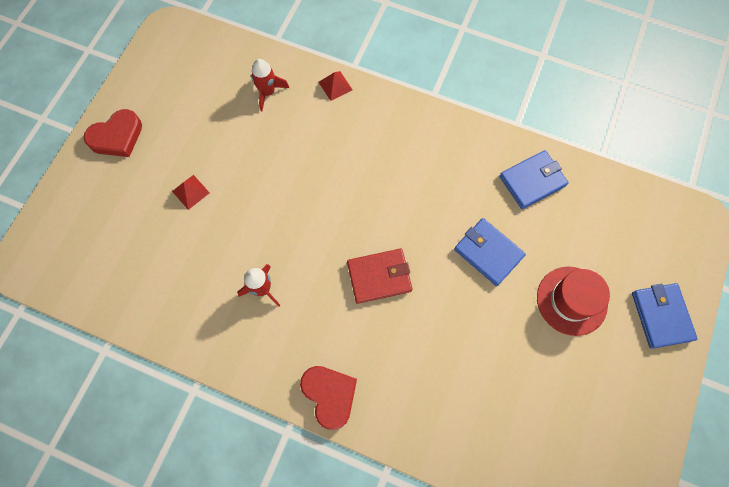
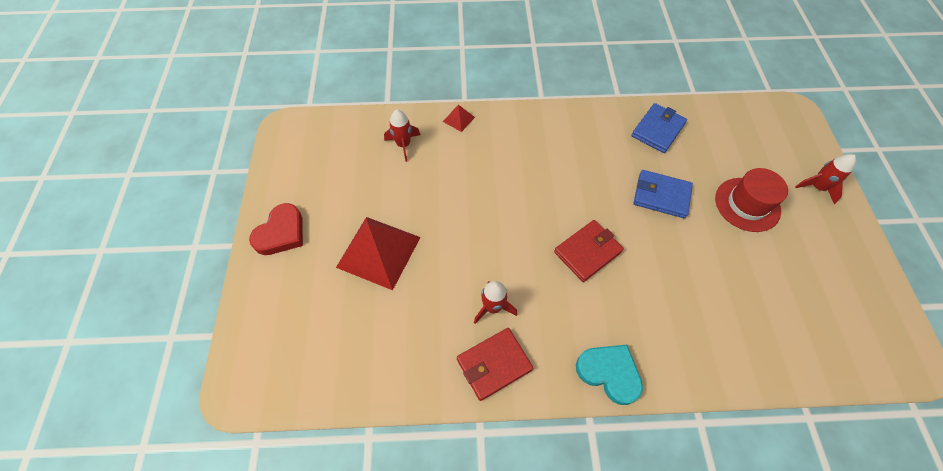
camera: 25 degrees left, 10 degrees down
red pyramid [172,175,210,210] -> red pyramid [336,217,421,290], size x2.29
red heart [300,366,357,430] -> turquoise heart [576,345,643,405]
blue wallet [632,283,698,349] -> red rocket [795,154,856,204]
none -> red wallet [457,328,533,401]

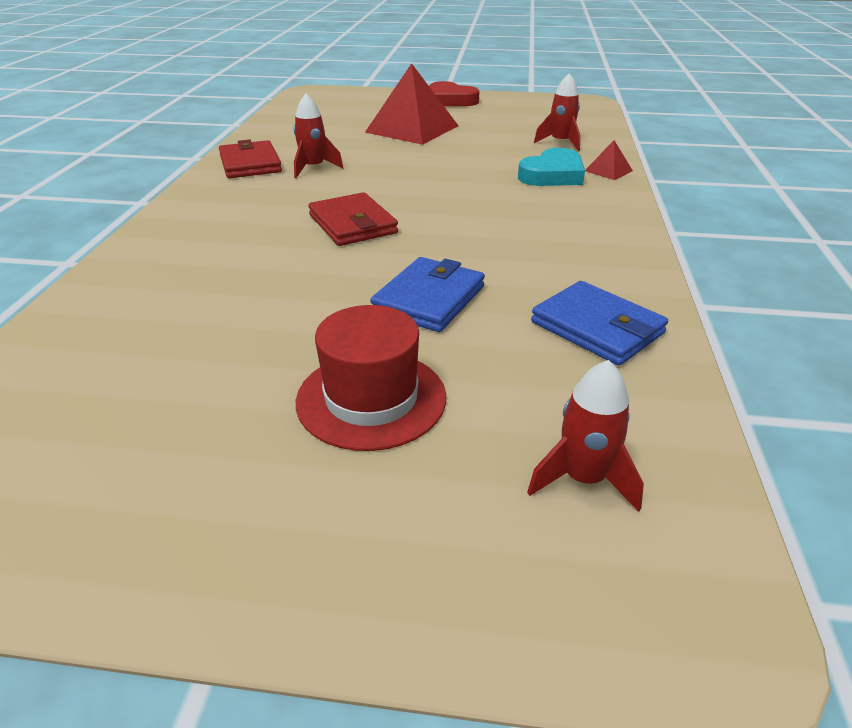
camera: 100 degrees right, 25 degrees down
turquoise heart [576,345,643,405] -> turquoise heart moved to [518,148,585,186]
red rocket [795,154,856,204] -> red rocket moved to [527,360,644,512]

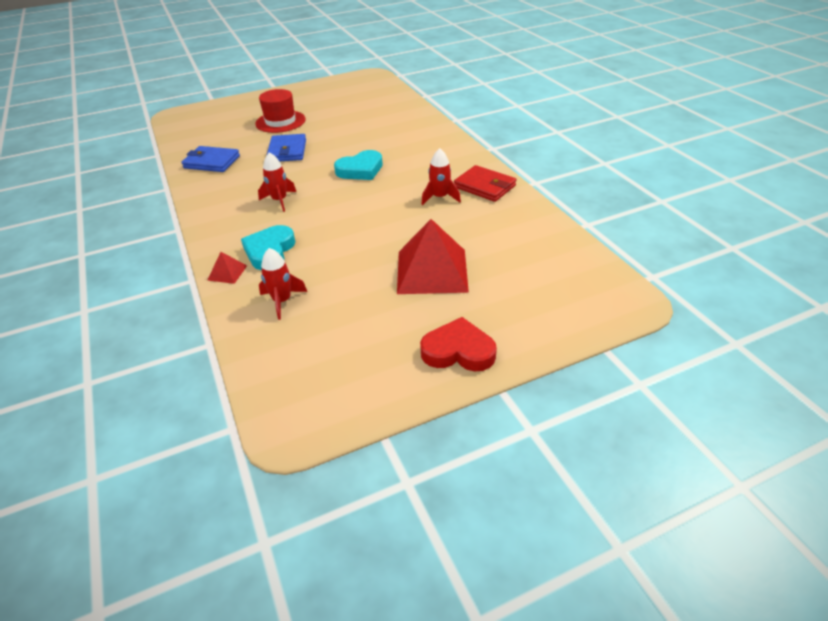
camera: 150 degrees right, 5 degrees up
red wallet [308,192,398,246] -> turquoise heart [334,150,383,180]
red rocket [527,360,644,512] -> red rocket moved to [258,152,296,212]

